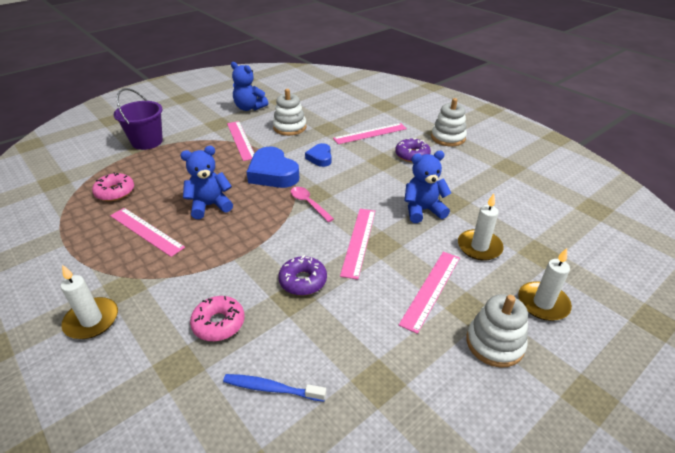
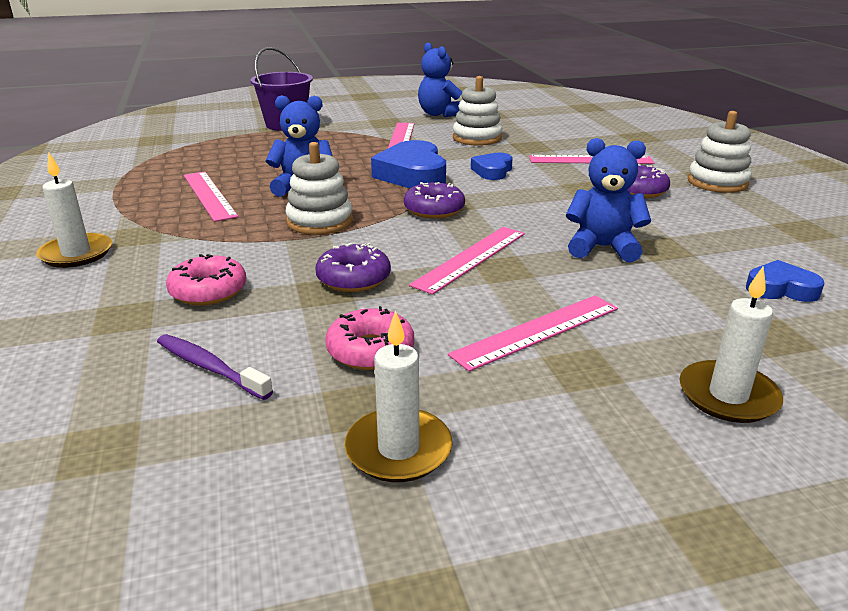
camera: 25 degrees right, 10 degrees down
pink donut [92,172,134,201] -> pink donut moved to [325,306,414,370]
blue toothbrush [223,374,326,402] -> purple toothbrush [157,334,273,400]
pink spoon [291,187,334,222] -> purple donut [404,182,465,219]
white candle [458,193,504,261] -> white candle moved to [344,310,452,482]
white stacking toy [466,294,528,368] -> white stacking toy moved to [285,142,353,235]
none -> blue heart [746,260,824,302]

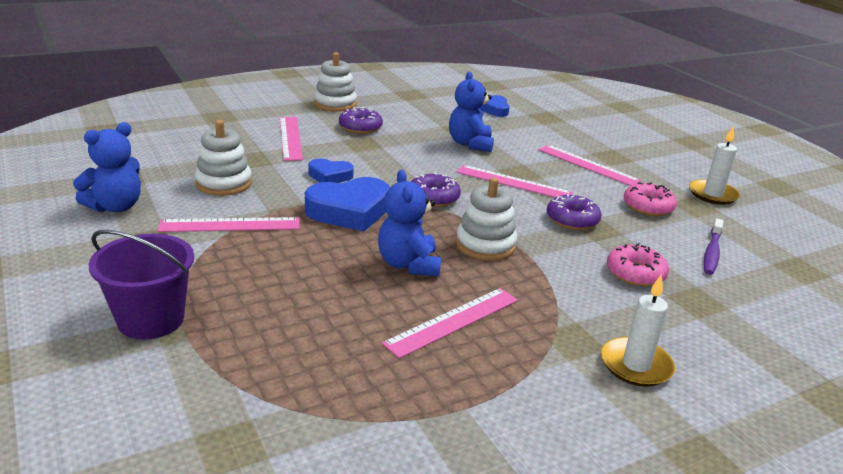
camera: 105 degrees left, 0 degrees up
white candle [679,267,783,423] -> none

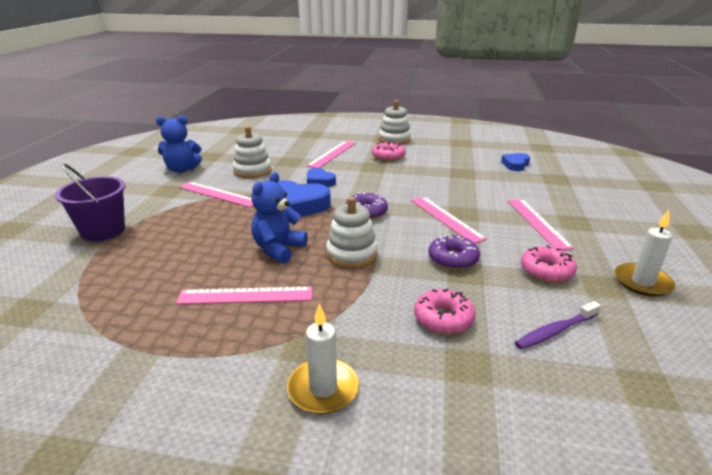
camera: 40 degrees right, 0 degrees up
purple donut [339,107,383,134] -> pink donut [372,141,406,161]
blue teddy bear [449,72,494,152] -> none

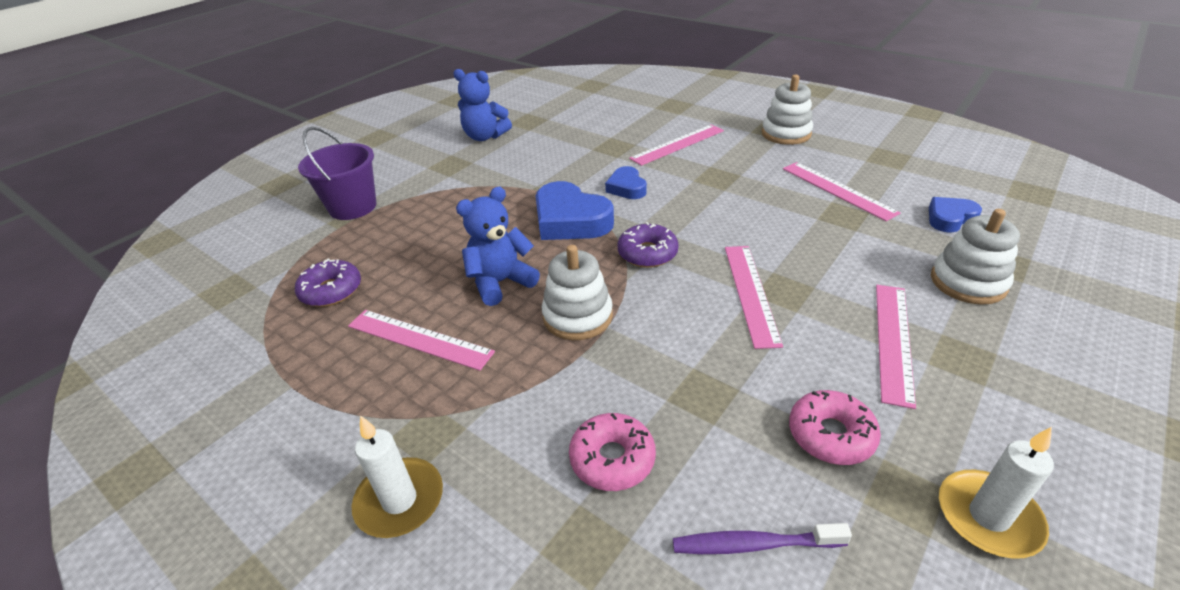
camera: 30 degrees right, 10 degrees up
pink ruler [179,182,253,207] -> pink ruler moved to [783,162,901,221]
white stacking toy [233,126,272,178] -> white stacking toy moved to [931,209,1020,305]
pink donut [372,141,406,161] -> none
purple donut [429,235,480,270] -> purple donut moved to [295,258,361,307]

